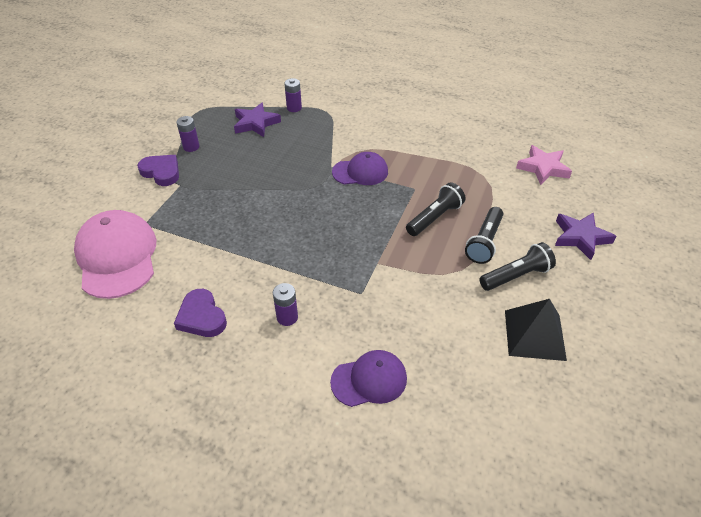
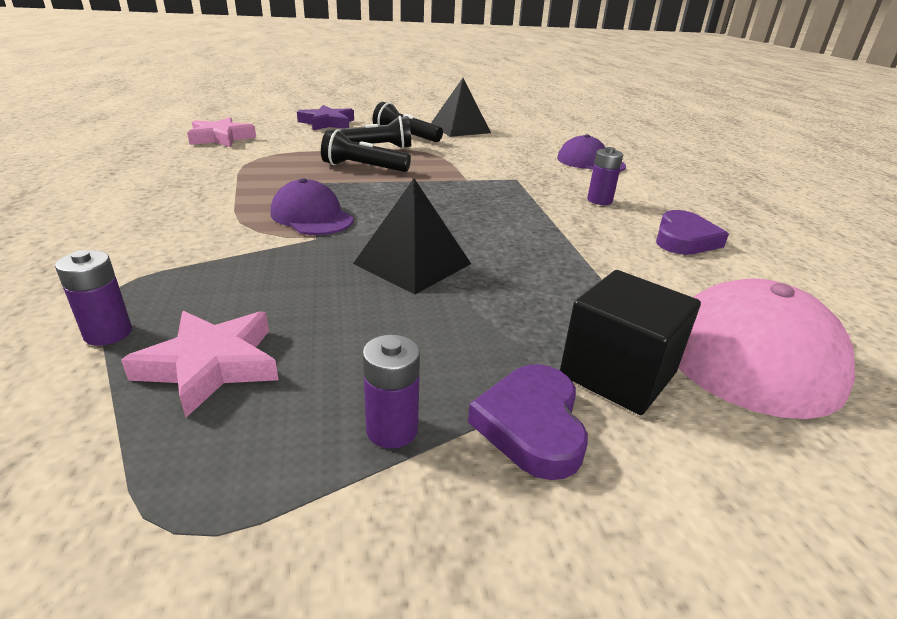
camera: 125 degrees left, 15 degrees down
purple star [234,102,281,137] -> pink star [121,311,278,417]
none -> black pyramid [353,178,471,294]
none -> black cube [560,270,701,415]

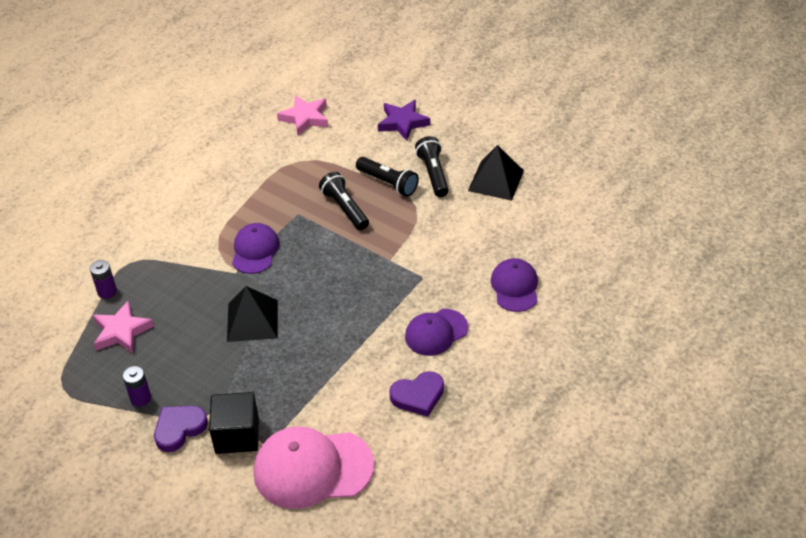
camera: 50 degrees right, 15 degrees up
purple battery [587,147,623,205] -> purple cap [405,309,468,356]

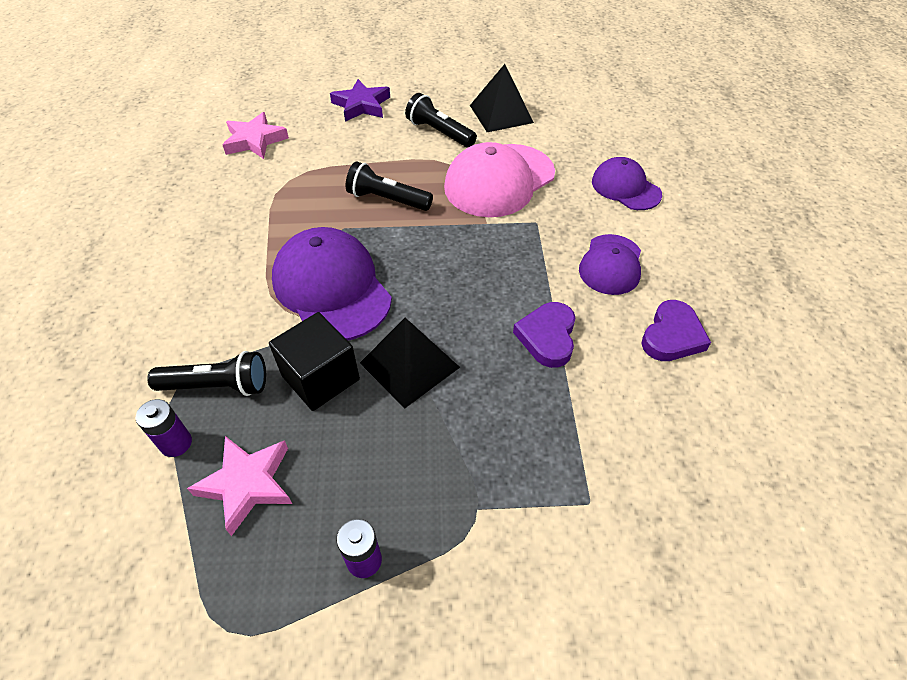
camera: 40 degrees left, 5 degrees up
purple heart [154,406,208,452] -> purple heart moved to [513,302,576,368]
black cube [209,392,259,454] -> black cube moved to [269,312,360,411]
purple cap [232,223,280,274] -> purple cap [272,227,392,341], size x1.66
pink cap [253,427,374,509] -> pink cap moved to [444,142,555,217]
black flashlight [356,157,419,197] -> black flashlight moved to [147,351,266,396]

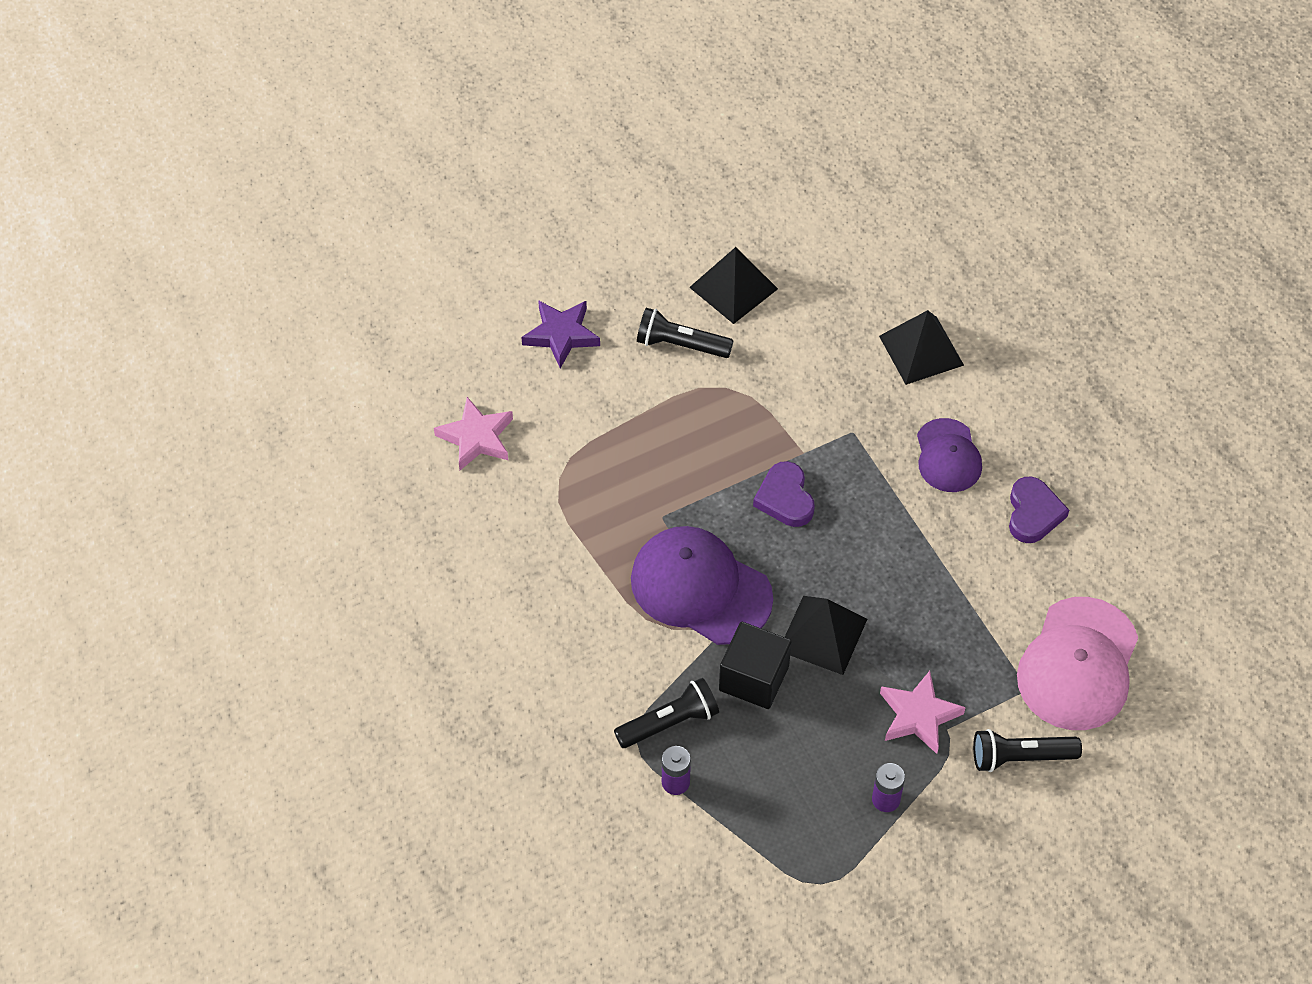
camera: 25 degrees left, 5 degrees up
pink star [187,436,292,536] -> pink star moved to [880,671,966,754]
black flashlight [346,161,433,211] -> black flashlight moved to [973,729,1082,772]
pink cap [444,142,555,217] -> pink cap moved to [1017,597,1138,730]
purple heart [513,302,576,368] -> purple heart moved to [753,461,815,527]
purple cap [592,157,662,210] -> black pyramid [879,310,964,385]

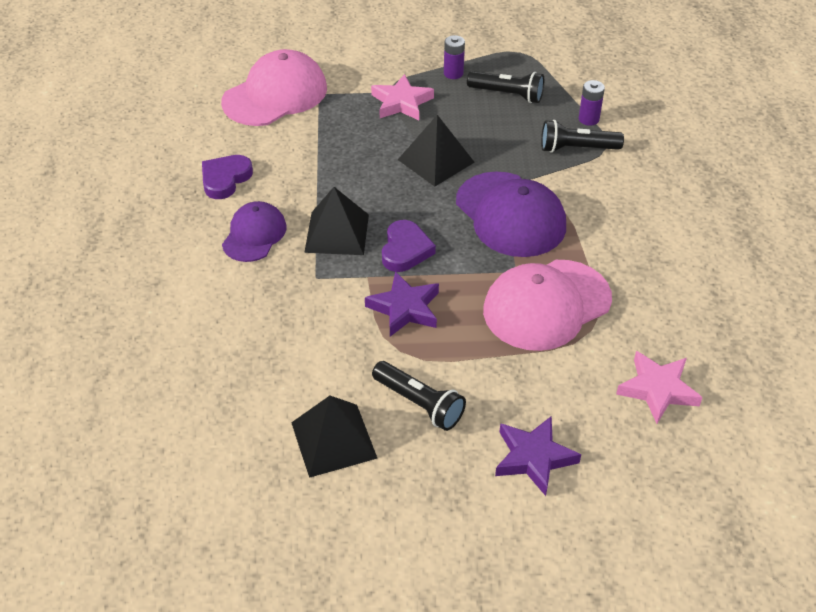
camera: 155 degrees left, 10 degrees down
black cube [719,622,792,709] -> none
black pyramid [879,310,964,385] -> black pyramid moved to [304,187,369,255]
black flashlight [973,729,1082,772] -> black flashlight moved to [467,71,544,103]
none -> purple star [365,271,439,337]
none -> pink cap [483,260,612,351]

